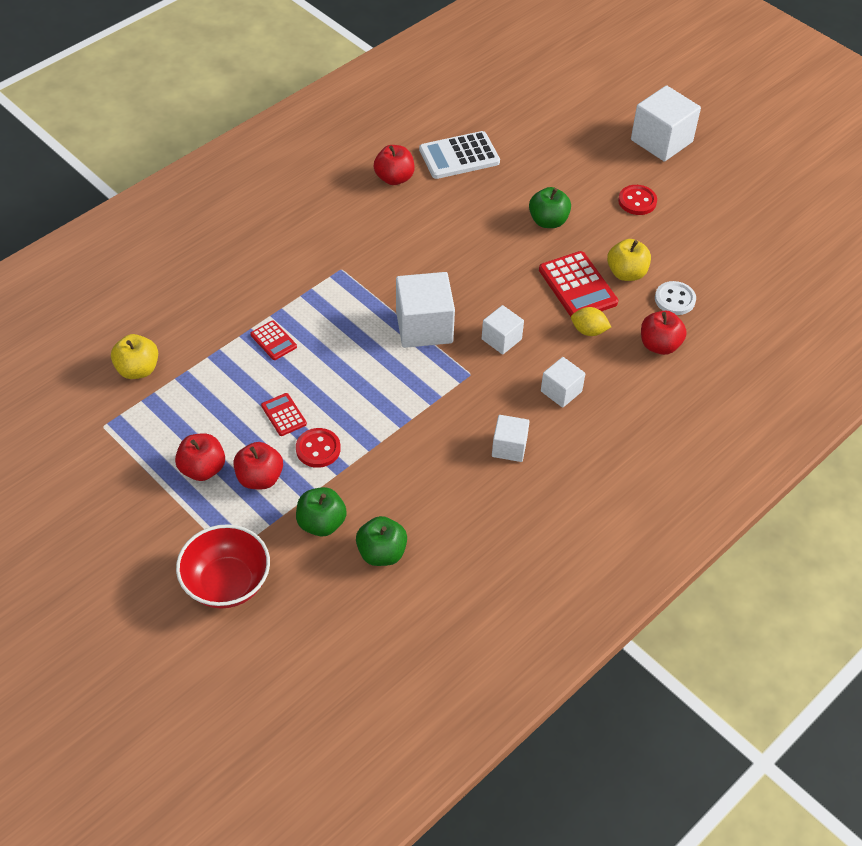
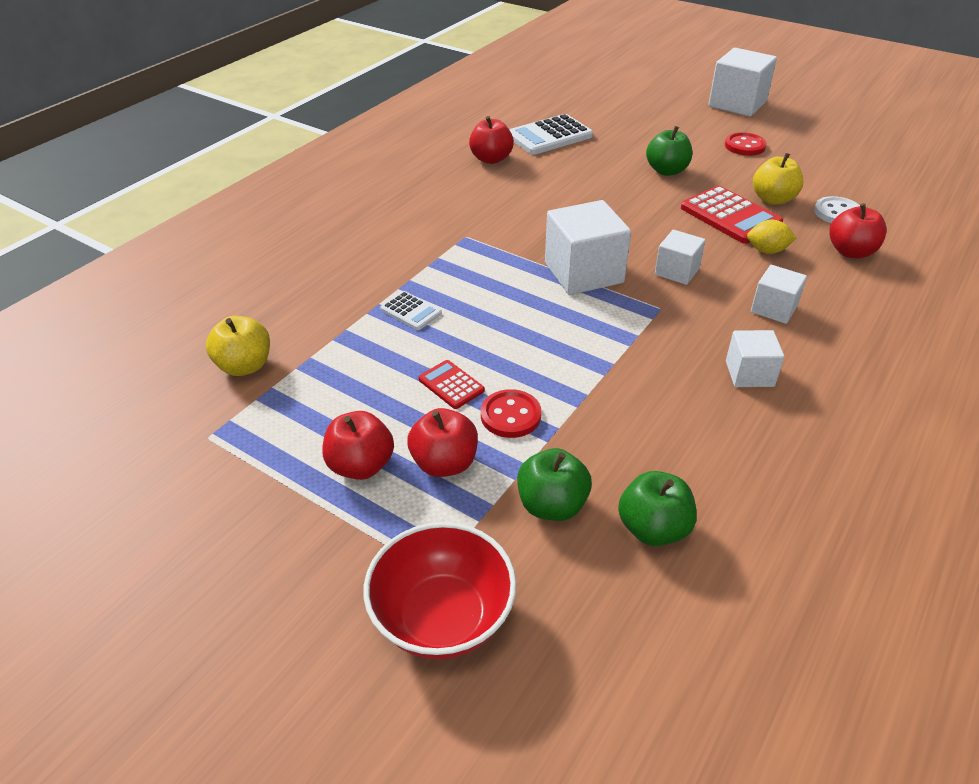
camera: 10 degrees left, 10 degrees down
red calculator [250,321,297,360] -> white calculator [380,291,442,330]

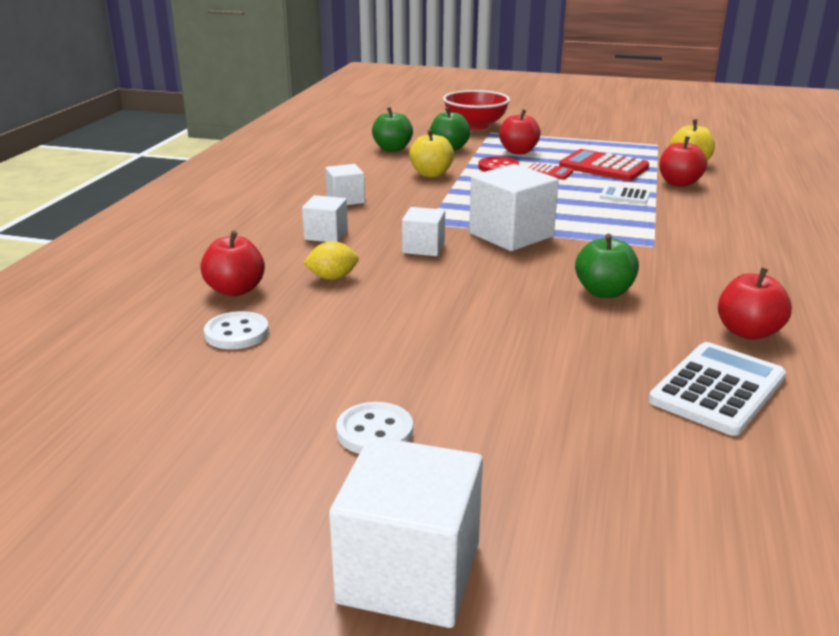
camera: 160 degrees right, 15 degrees down
red apple [322,411,394,480] -> red apple moved to [659,136,707,187]
green apple [646,126,692,176] -> green apple moved to [575,234,639,298]
red calculator [681,186,783,244] -> red calculator moved to [559,149,649,181]
red button [725,132,767,156] -> white button [336,402,413,454]
yellow apple [753,153,803,205] -> yellow apple moved to [409,129,454,177]

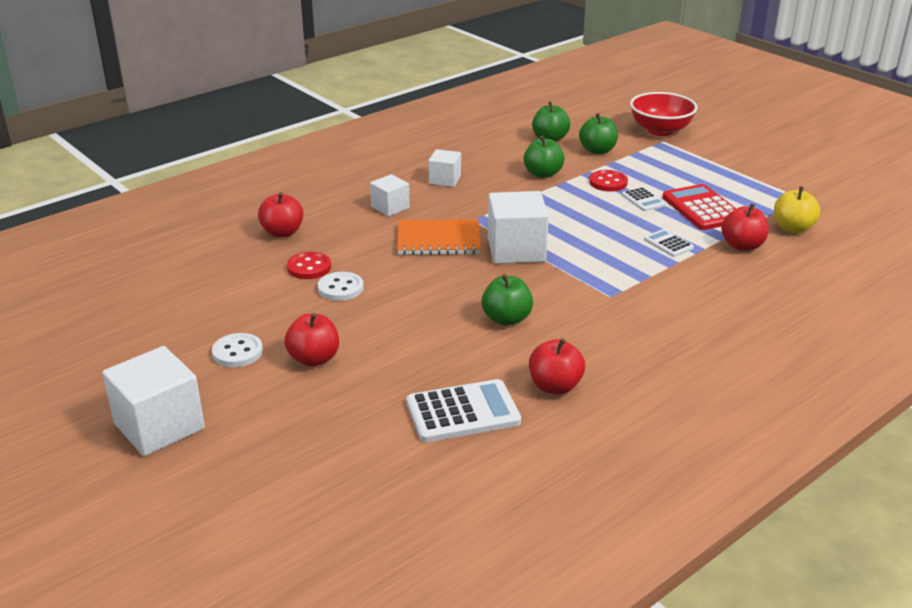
camera: 35 degrees right, 5 degrees up
white button [204,311,269,349] -> white button moved to [318,272,363,301]
yellow lemon [303,241,359,280] -> none
white cube [402,207,445,256] -> orange notebook [397,219,481,255]
yellow apple [409,129,454,177] -> green apple [524,135,565,178]
red apple [499,109,541,154] -> red apple moved to [284,313,339,367]
red calculator [529,163,573,180] -> white calculator [622,187,666,211]
none -> red button [287,252,331,279]

